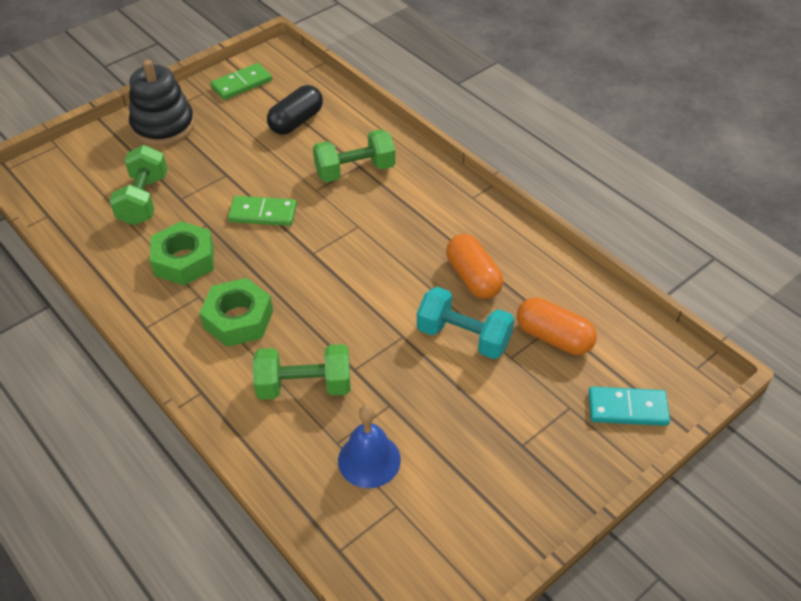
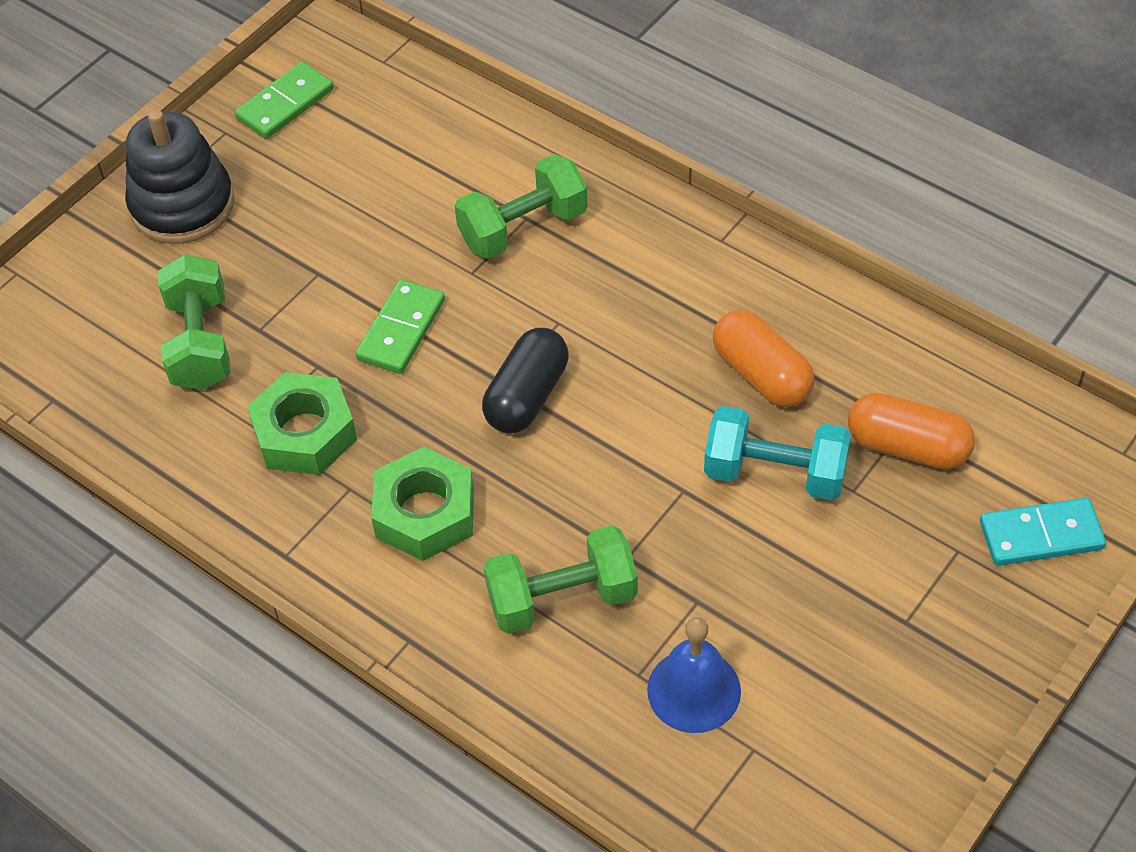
camera: 10 degrees left, 5 degrees up
green domino [228,196,297,226] -> green domino turned 60 degrees counterclockwise [355,279,445,374]
black capsule [267,85,323,135] -> black capsule moved to [482,328,569,433]

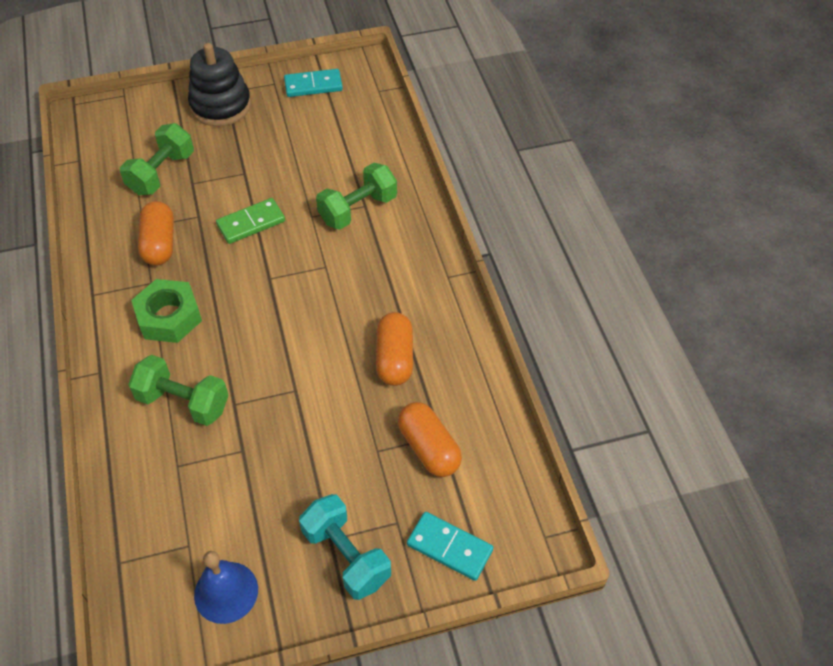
camera: 35 degrees right, 0 degrees up
green domino [235,62,334,139] -> turquoise domino [284,69,343,97]
green nut [247,372,357,475] -> orange capsule [138,201,174,266]
green dumbbell [455,154,588,259] -> green dumbbell turned 45 degrees counterclockwise [316,163,397,230]
black capsule [482,328,569,433] -> none
blue bell [647,617,741,733] -> blue bell moved to [194,551,258,624]
turquoise dumbbell [704,406,851,501] -> turquoise dumbbell moved to [299,494,391,600]

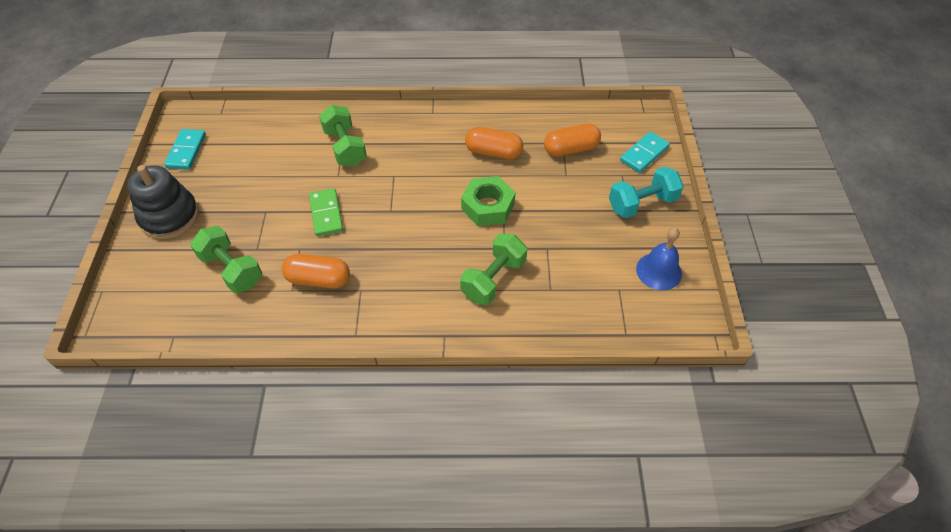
camera: 75 degrees left, 0 degrees up
green nut [131,279,202,343] -> green nut moved to [461,176,516,226]

